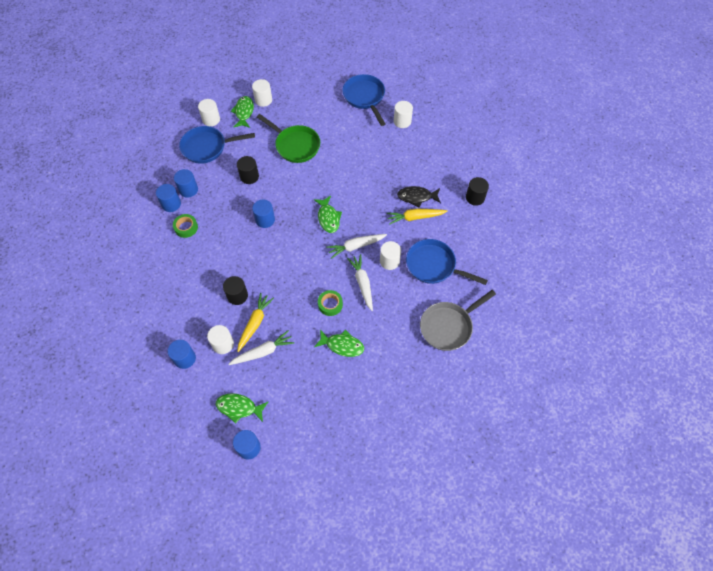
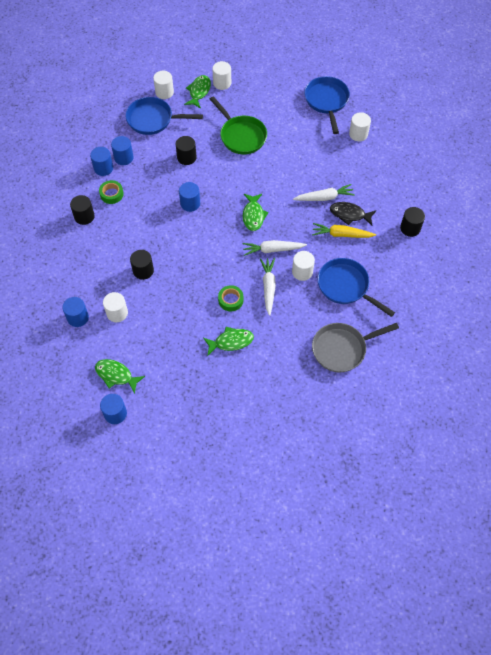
camera: 15 degrees right, 0 degrees up
white carrot [228,330,295,365] -> white carrot moved to [293,184,355,201]
yellow carrot [237,293,274,352] -> none
green fish [314,329,364,357] -> green fish turned 45 degrees counterclockwise [203,327,254,355]
none -> black cylinder [70,195,95,225]

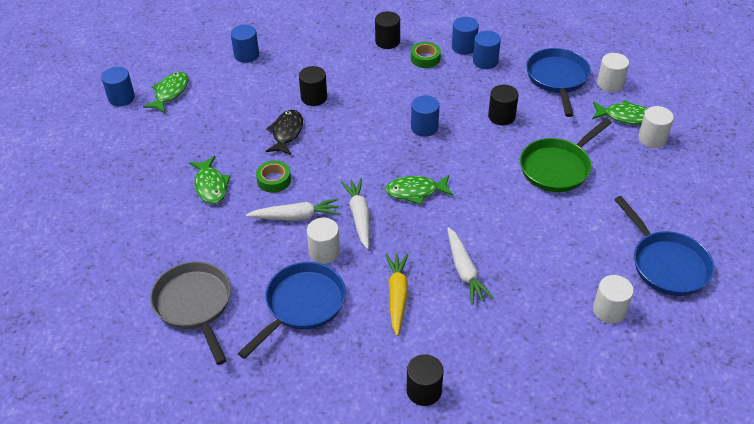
camera: 85 degrees right, 15 degrees down
white cylinder [103,292,128,322] -> none
blue pan [304,76,350,134] -> blue pan turned 75 degrees clockwise [614,196,714,296]
black fish [330,202,376,225] -> black fish moved to [266,110,303,155]

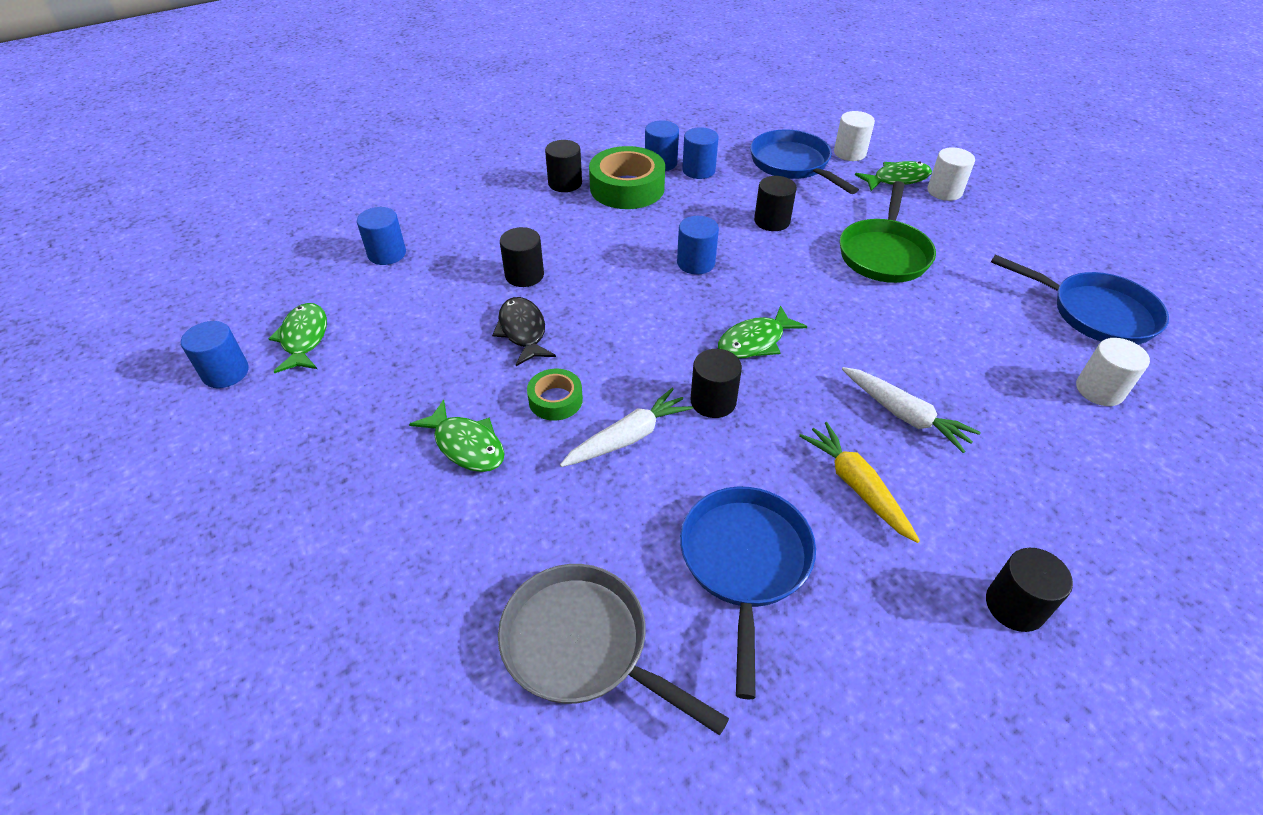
camera: 30 degrees left, 0 degrees up
white cylinder [307,218,340,264] -> none
white carrot [341,178,369,249] -> black cylinder [690,349,742,418]
green tape [411,42,441,68] -> green tape [589,146,665,209], size x1.86

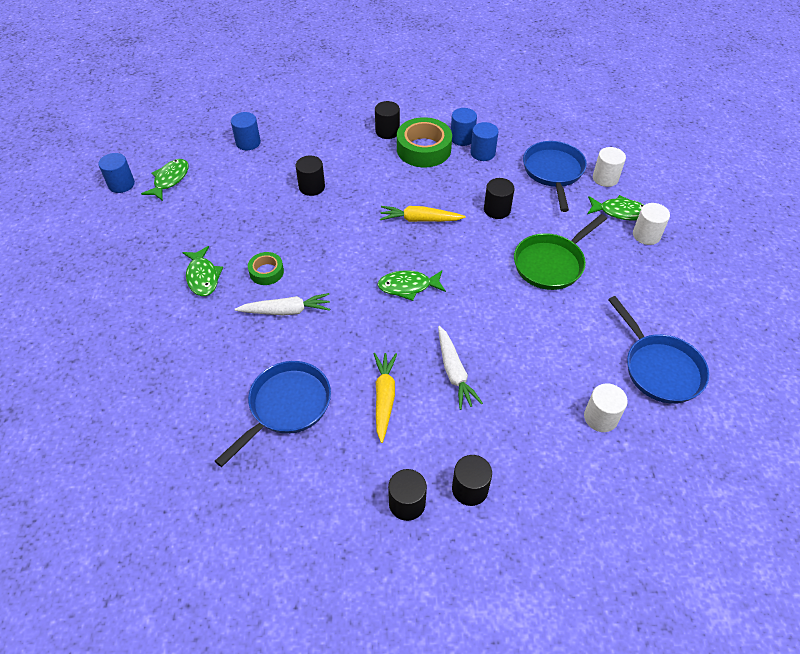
camera: 30 degrees right, 5 degrees up
black fish [492,297,556,366] -> none
grey pan [498,564,729,735] -> none
blue cylinder [677,216,719,274] -> yellow carrot [380,206,466,222]
black cylinder [690,349,742,418] -> black cylinder moved to [452,455,492,506]

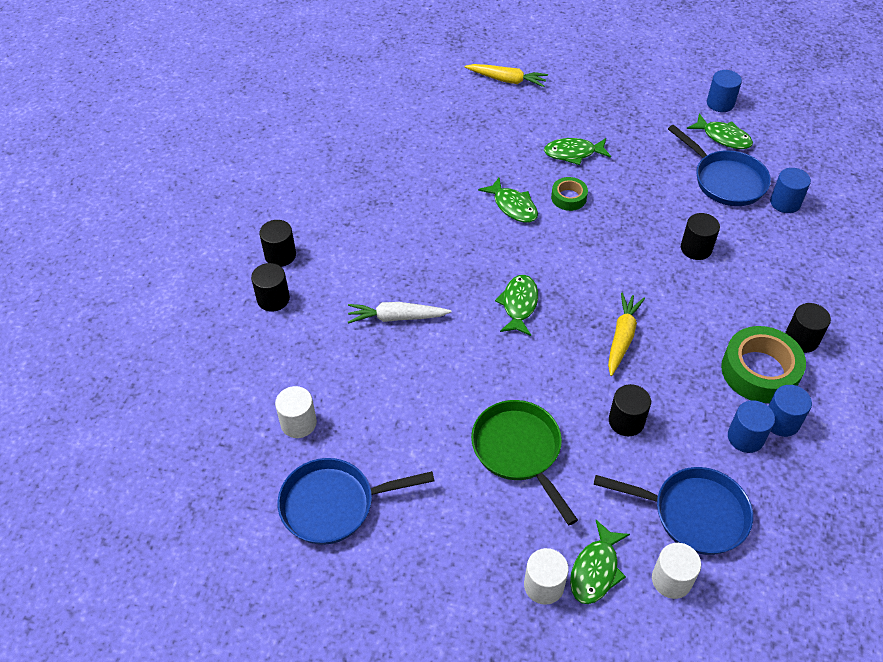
camera: 105 degrees right, 0 degrees up
blue pan [215,361,331,467] -> blue pan moved to [668,125,771,206]
white carrot [235,293,330,316] -> green fish [478,178,538,223]
yellow carrot [374,353,397,443] -> yellow carrot moved to [465,64,548,87]

